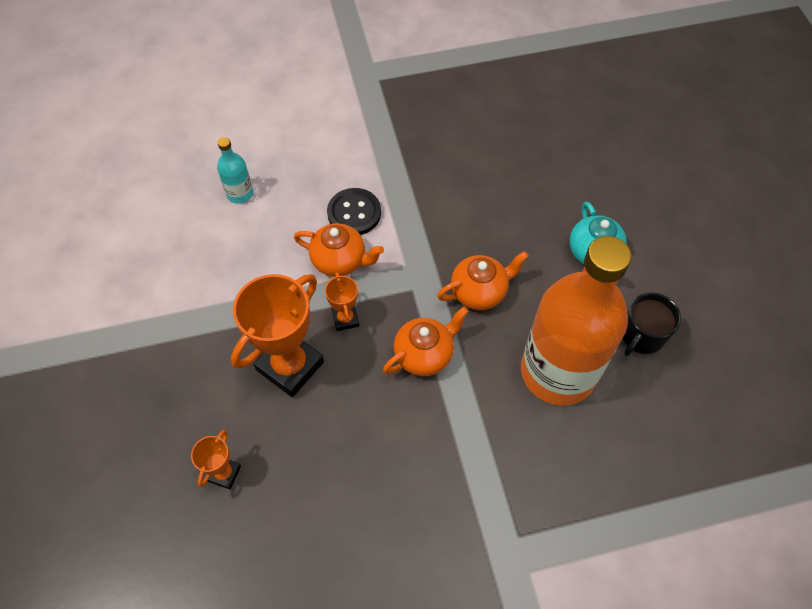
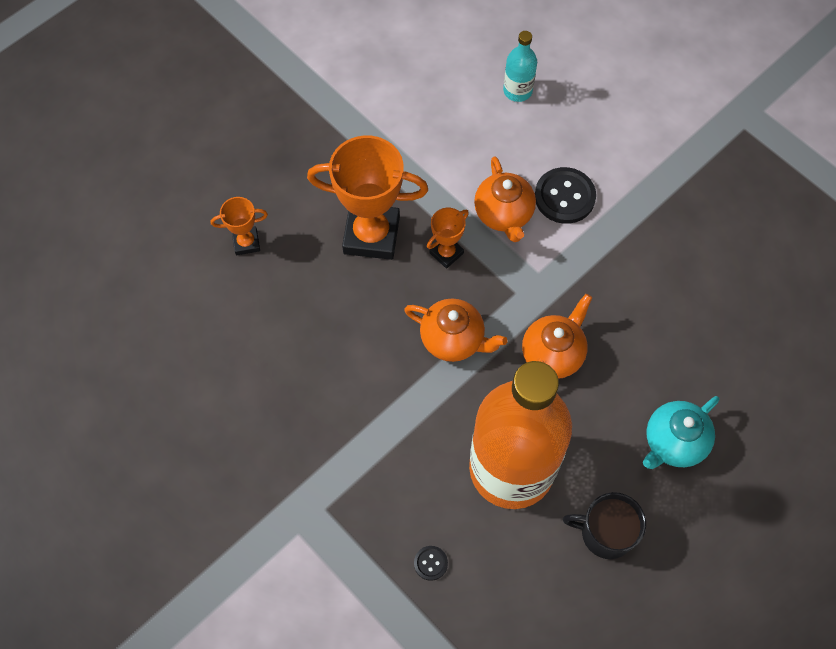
camera: 60 degrees right, 5 degrees up
orange teapot [437,251,529,310] -> orange teapot turned 90 degrees counterclockwise [522,294,592,379]
none -> black button [414,546,448,581]

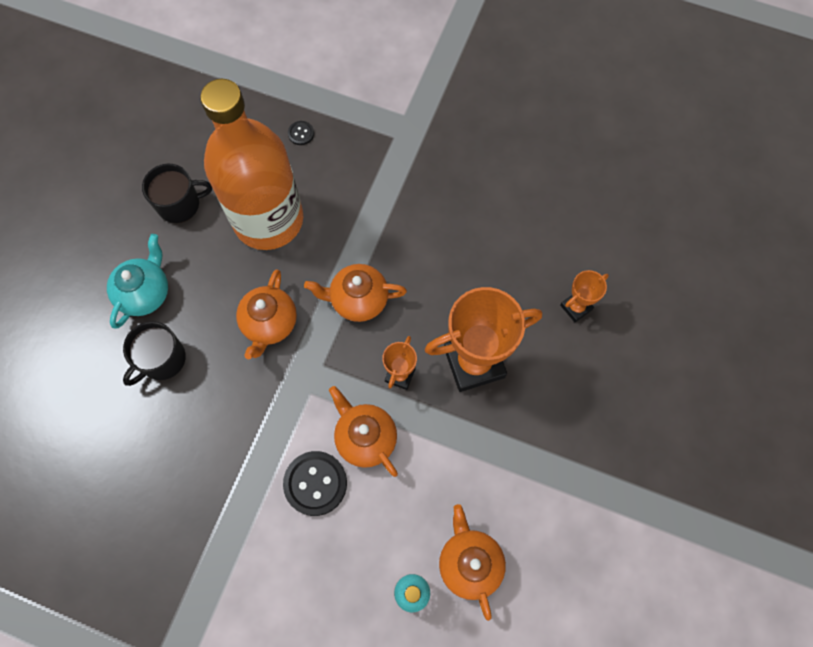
camera: 155 degrees right, 5 degrees up
none -> black mug [123,321,186,386]
none -> orange teapot [439,504,506,621]

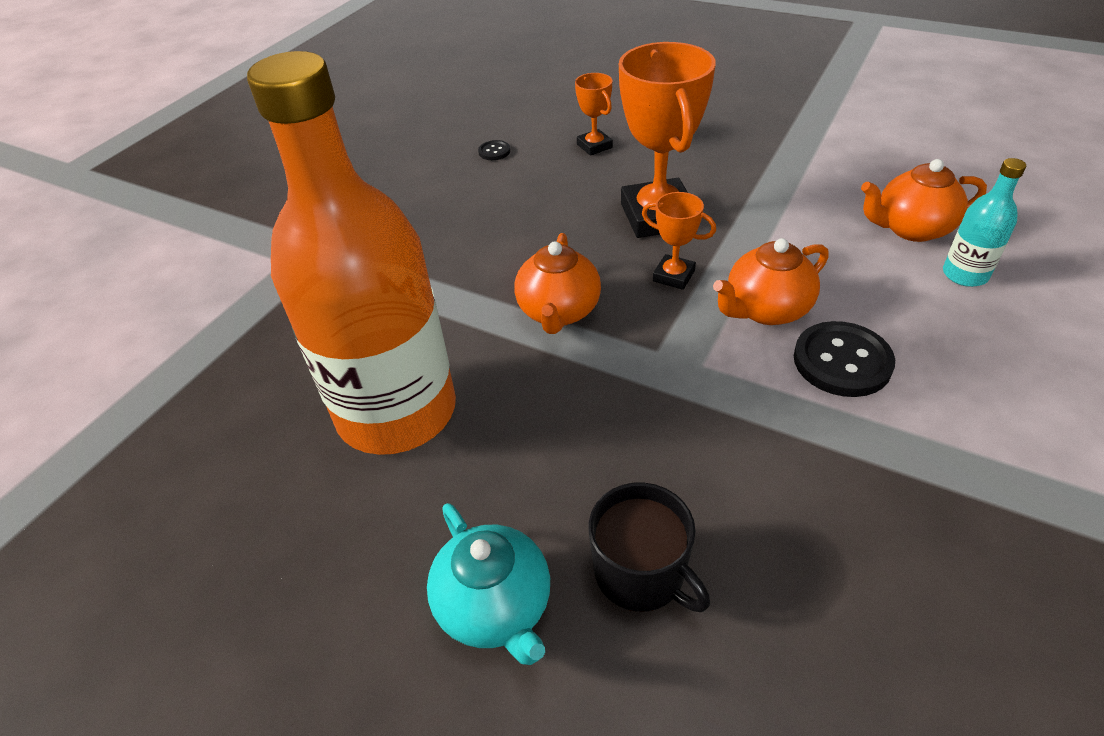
camera: 80 degrees left, 25 degrees down
turquoise teapot [107,234,168,329] -> turquoise teapot turned 150 degrees counterclockwise [427,503,550,665]
black mug [142,164,212,223] -> none
orange teapot [236,269,297,359] -> none
black button [288,121,314,145] -> black button moved to [478,140,510,160]

